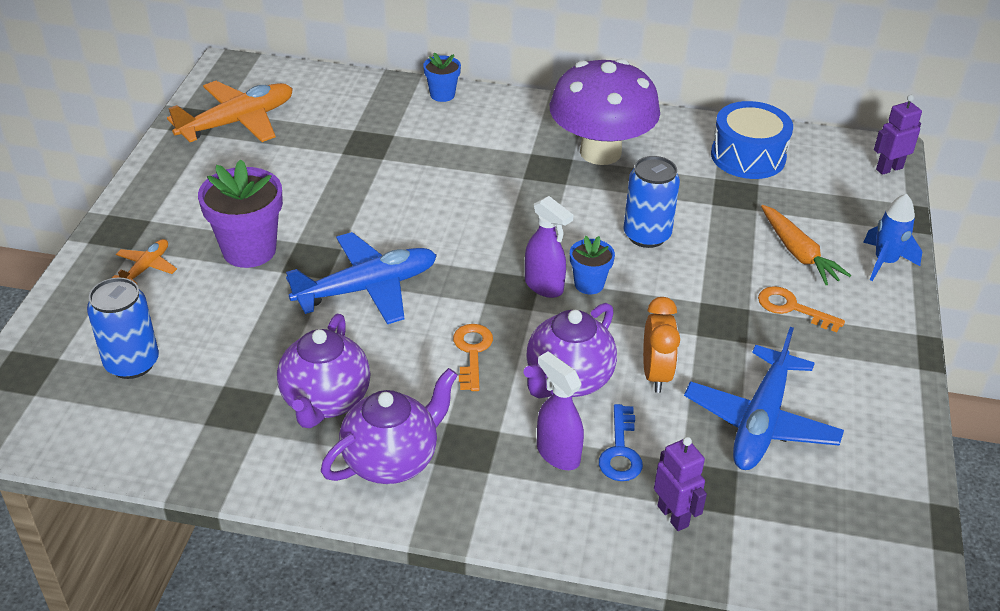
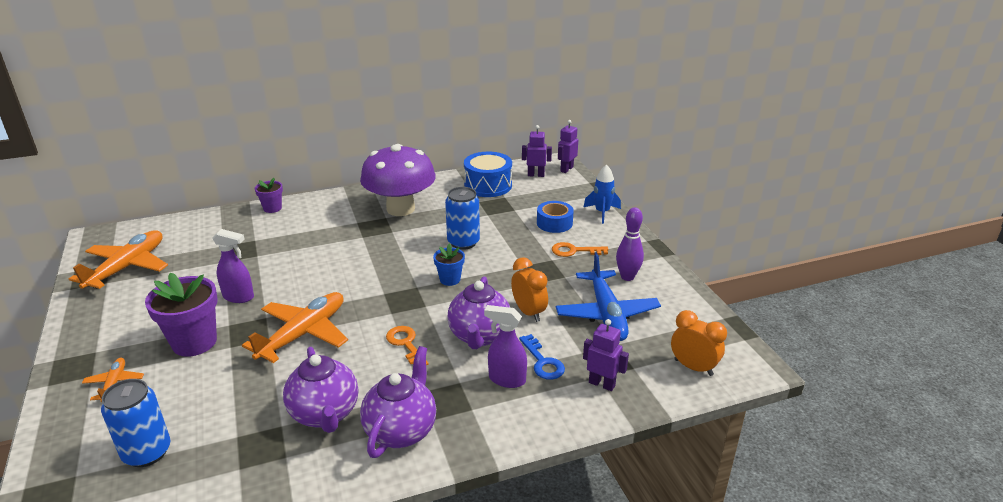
camera: 30 degrees left, 10 degrees down
blue plane [286,232,437,324] -> orange plane [242,292,348,363]
blue flower pot [423,53,461,102] -> purple flower pot [255,178,283,213]
purple spray bottle [525,196,573,298] -> purple spray bottle moved to [212,229,254,303]
orange carrot [761,205,851,285] -> blue tape [537,201,574,233]
none -> purple robot [522,125,552,177]
none -> purple bowling pin [616,207,644,281]
none -> orange clock [671,310,727,376]

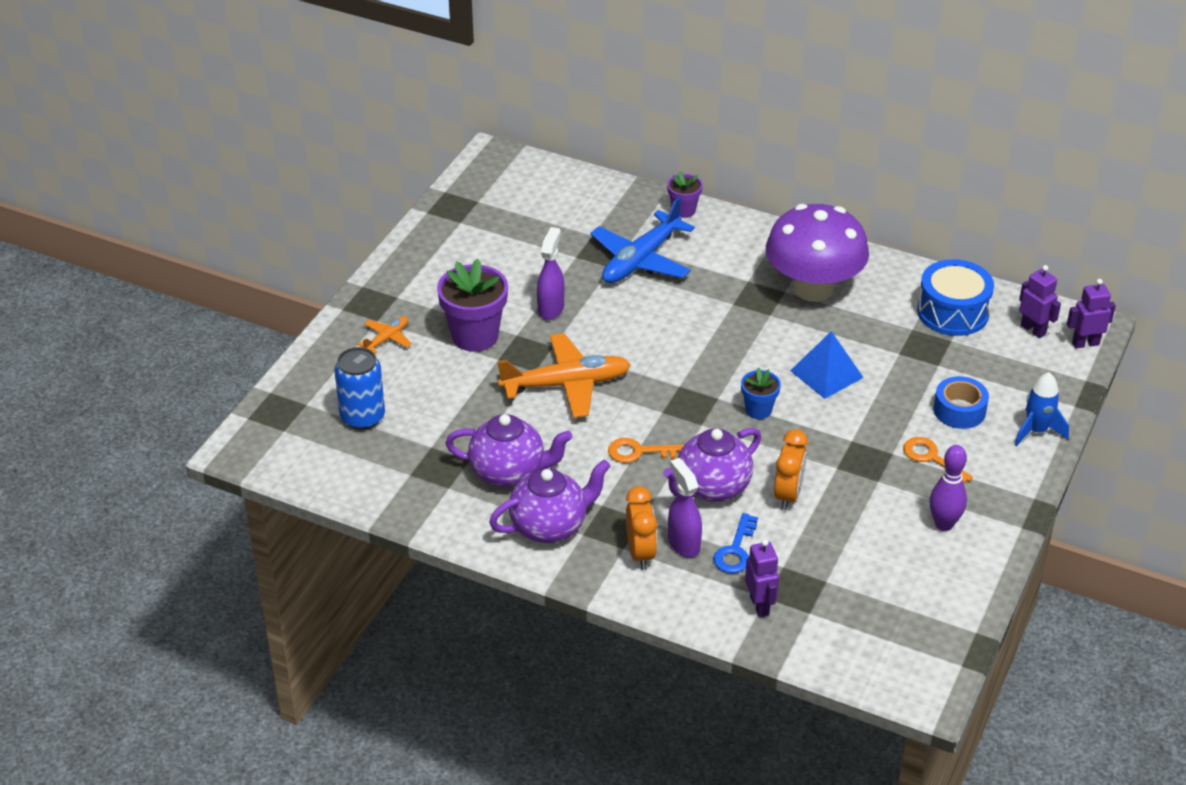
camera: 45 degrees right, 10 degrees up
orange plane [69,230,168,289] -> none
purple spray bottle [212,229,254,303] -> purple spray bottle turned 135 degrees counterclockwise [537,227,565,320]
purple teapot [283,347,358,433] -> purple teapot turned 105 degrees counterclockwise [446,414,573,487]
orange key [386,326,429,365] -> orange key turned 105 degrees counterclockwise [608,438,685,463]
blue can [445,187,480,250] -> blue pyramid [790,331,864,399]
blue plane [556,252,661,341] -> blue plane moved to [590,197,695,283]
orange clock [671,310,727,376] -> orange clock moved to [626,486,657,570]

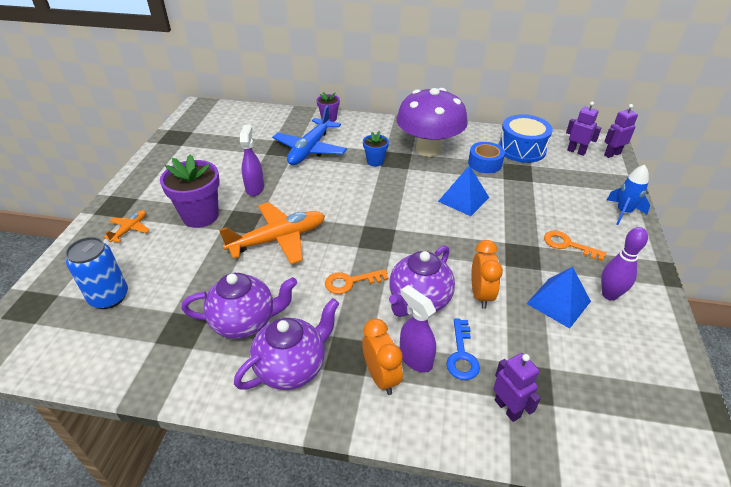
camera: 15 degrees left, 0 degrees up
blue flower pot [741,367,781,419] -> blue flower pot moved to [363,131,389,166]
blue tape [934,376,989,429] -> blue tape moved to [468,142,505,173]
none -> blue pyramid [526,267,591,329]

